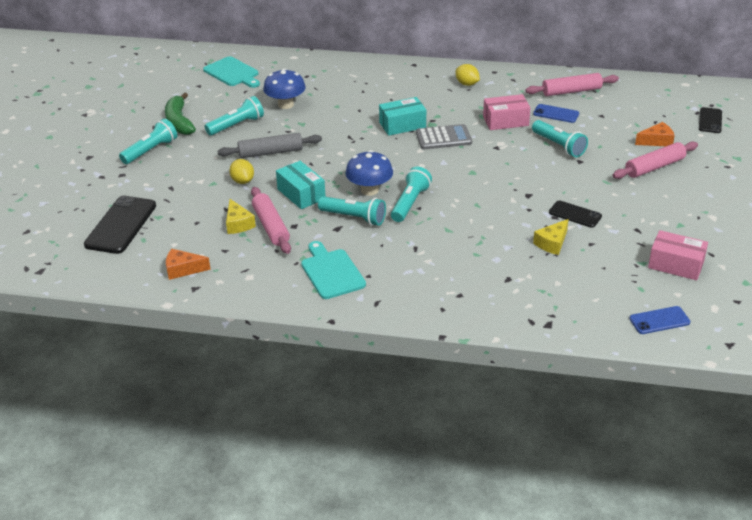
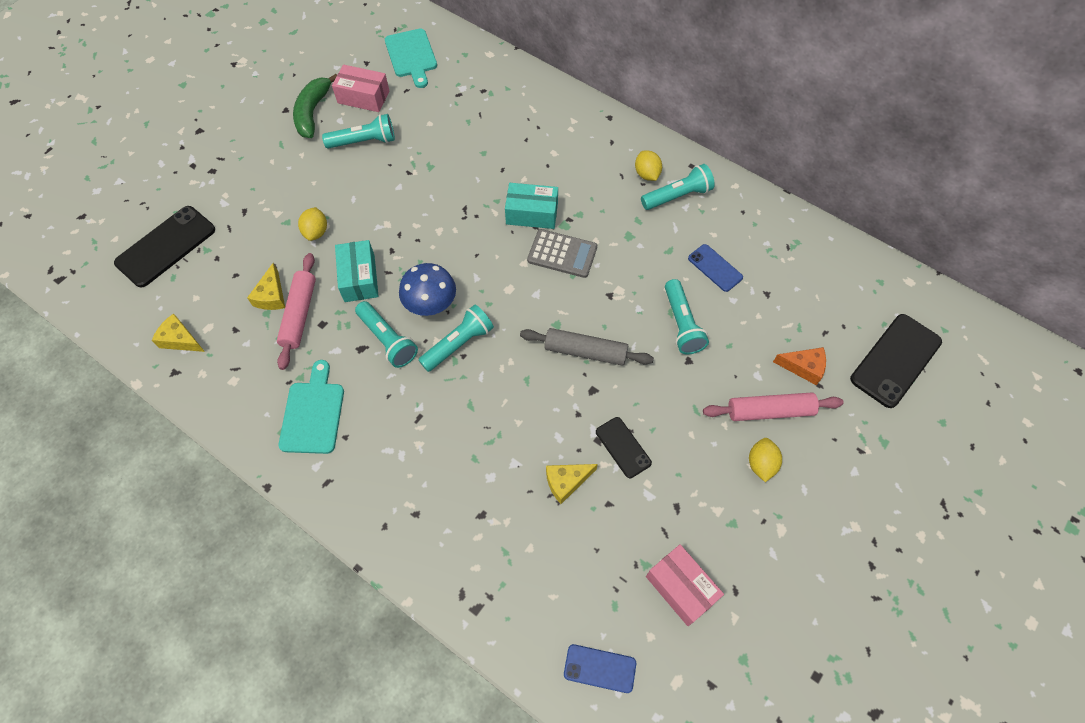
camera: 25 degrees right, 25 degrees up
turquoise flashlight [119,119,177,164] -> turquoise flashlight moved to [641,164,715,210]
orange cheese [166,249,211,280] -> yellow cheese [152,313,205,352]
grey rolling pin [217,133,322,158] -> grey rolling pin moved to [520,328,654,366]
blue mushroom [263,69,306,109] -> none
pink box [483,94,531,130] -> pink box moved to [332,65,390,112]
pink rolling pin [525,73,619,96] -> none
black phone [699,107,722,133] -> black phone [850,314,942,408], size x1.76
none -> yellow lemon [749,438,782,482]

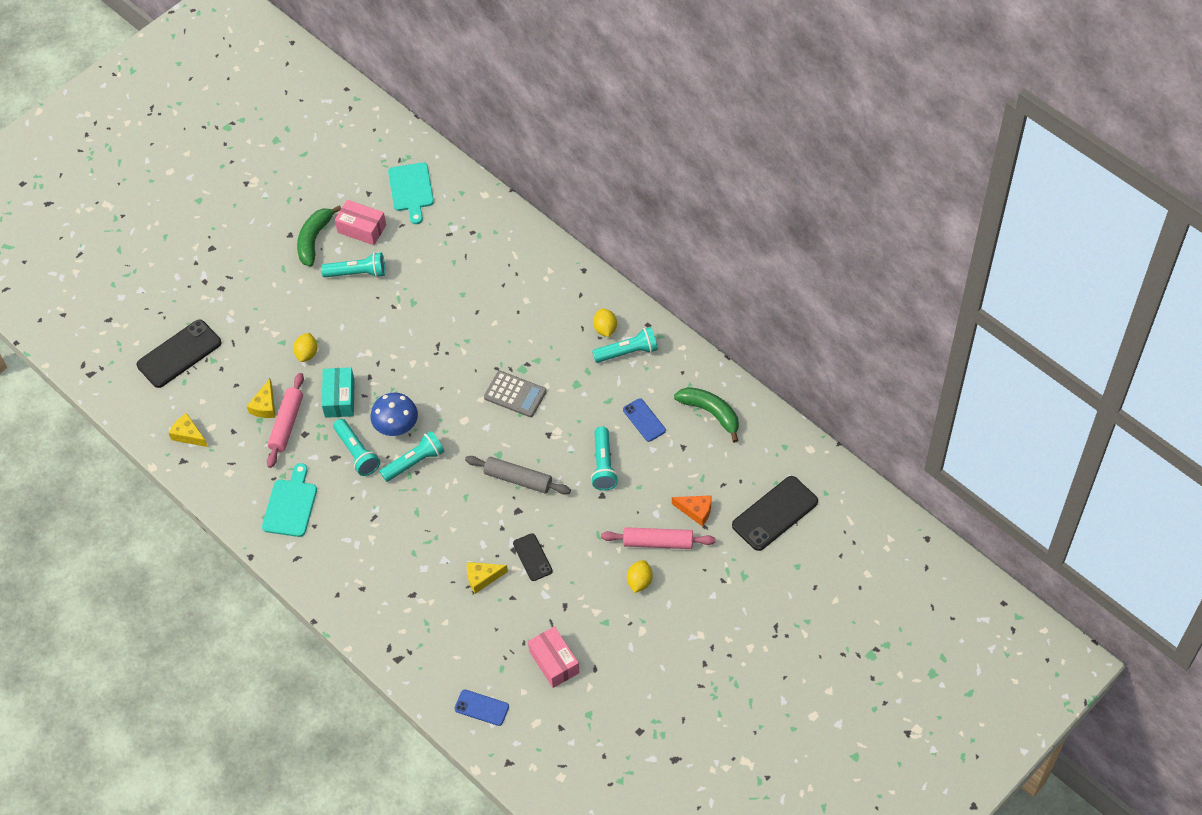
camera: 10 degrees right, 5 degrees down
turquoise box [505,183,558,229] -> none
none -> green banana [674,387,739,443]

